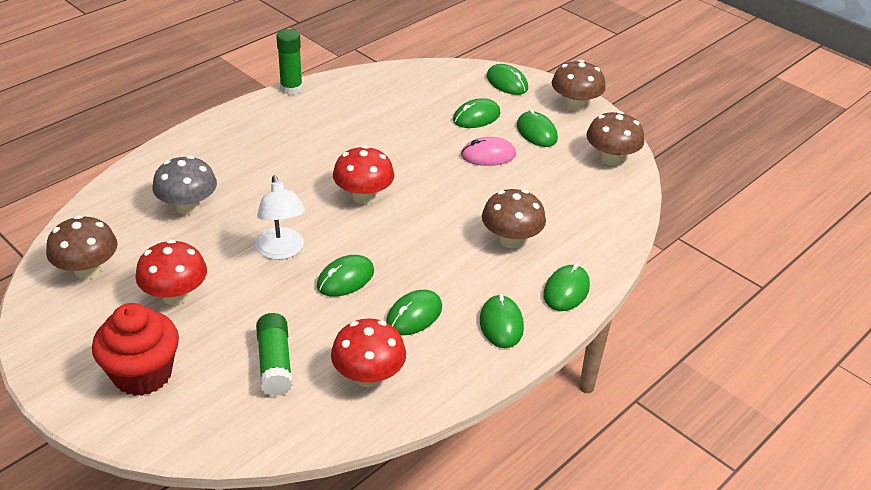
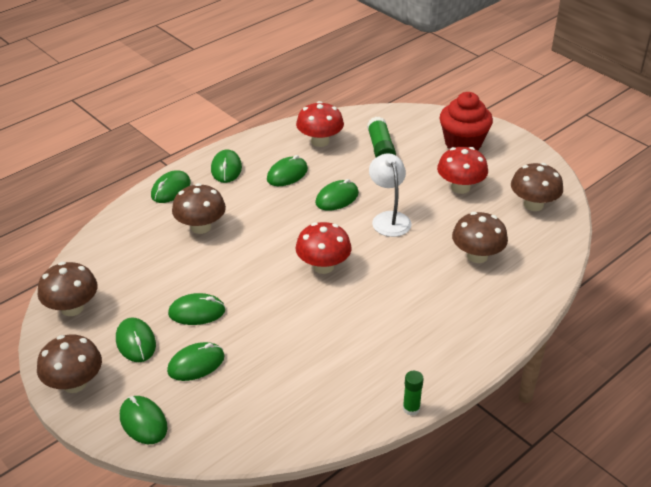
camera: 175 degrees left, 0 degrees up
grey mushroom [152,155,217,215] -> brown mushroom [452,212,508,263]
green glue stick [276,29,303,95] -> green glue stick [403,371,424,416], size x0.65
pink mouse [461,137,516,166] -> green mouse [168,293,225,325]

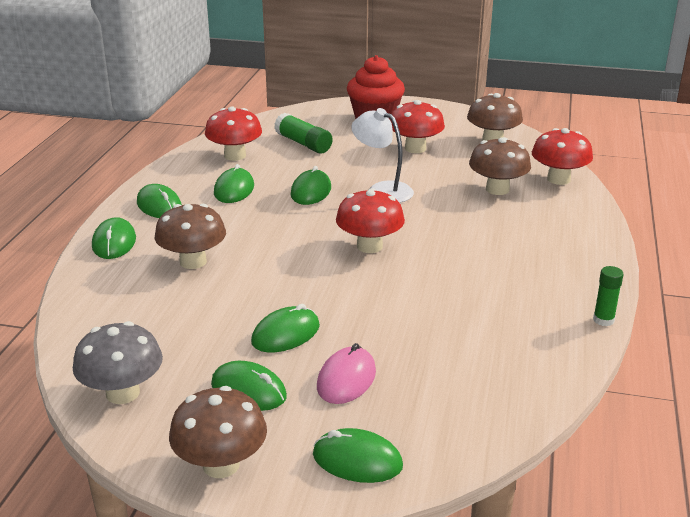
camera: 35 degrees left, 10 degrees down
brown mushroom [38,262,98,316] -> grey mushroom [73,321,163,404]
green mouse [167,342,225,381] -> pink mouse [317,343,376,404]
none -> red mushroom [532,128,593,185]

